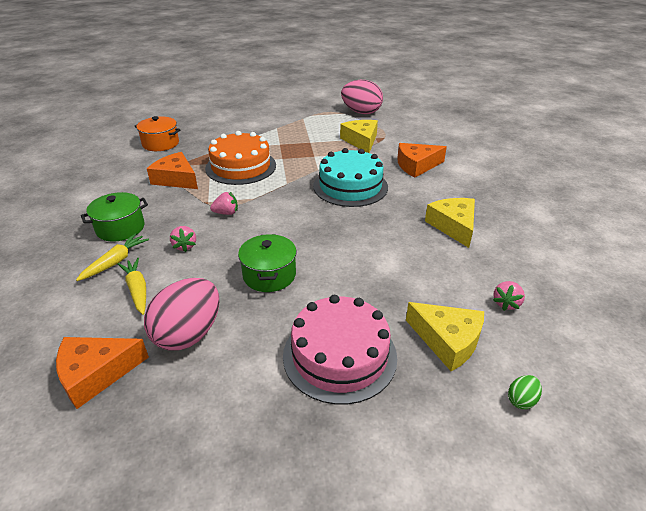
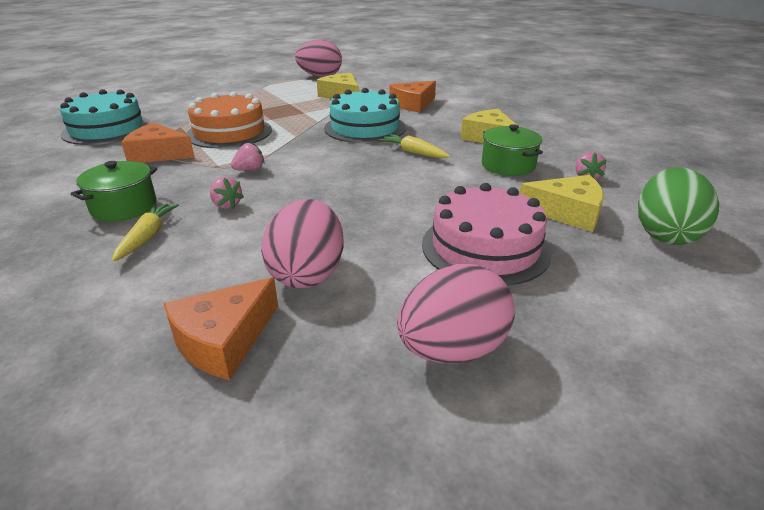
camera: 25 degrees left, 5 degrees down
yellow carrot [118,258,146,315] -> yellow carrot moved to [379,134,450,158]
orange pot [135,116,181,151] -> turquoise cake [60,89,151,145]
green pot [238,234,297,292] -> green pot moved to [482,124,543,176]
green egg [508,375,542,410] -> green egg [638,167,719,245], size x2.40
none -> pink egg [397,264,515,363]

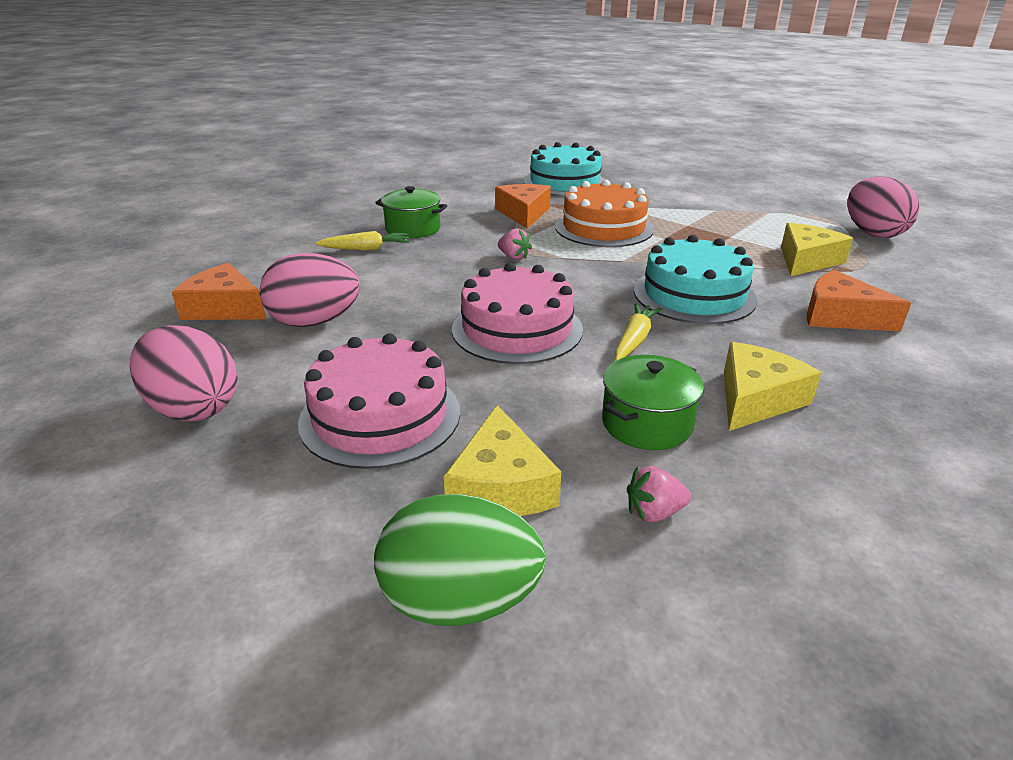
camera: 75 degrees right, 0 degrees up
pink strawberry [210,177,244,209] -> none
none -> pink cake [452,263,583,364]

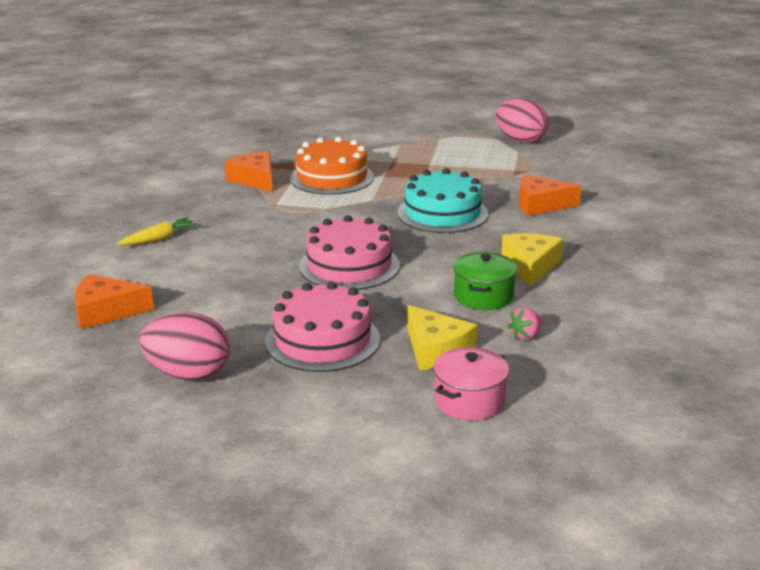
camera: 30 degrees left, 5 degrees down
pink egg [259,253,360,327] -> none
green egg [374,494,546,626] -> pink pot [433,347,509,420]
green pot [375,186,447,238] -> none
pink strawberry [498,228,532,260] -> none
turquoise cake [524,142,605,196] -> none
yellow carrot [615,303,662,361] -> none
yellow cheese [781,223,853,277] -> none

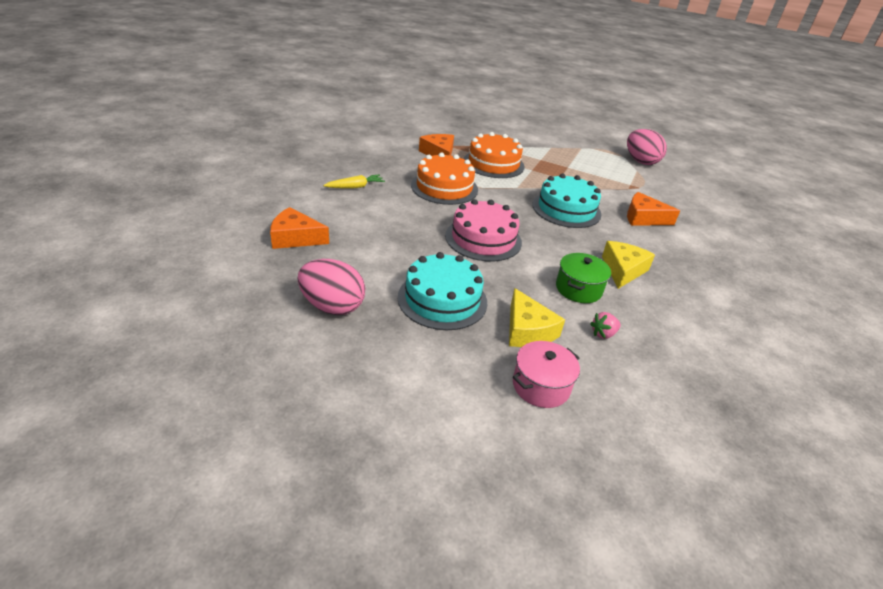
camera: 10 degrees right, 10 degrees up
pink cake [265,282,380,372] -> turquoise cake [398,252,487,330]
none -> orange cake [411,152,478,205]

